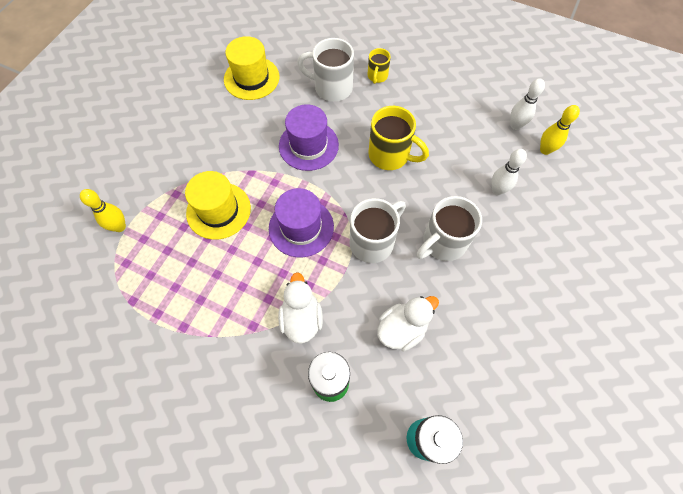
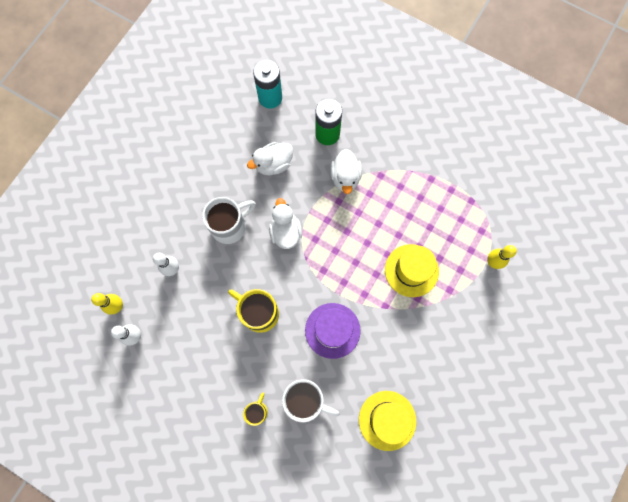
camera: 175 degrees left, 10 degrees up
purple hat [269,188,334,257] -> none
white mug [350,198,406,263] -> white duck [269,198,302,249]

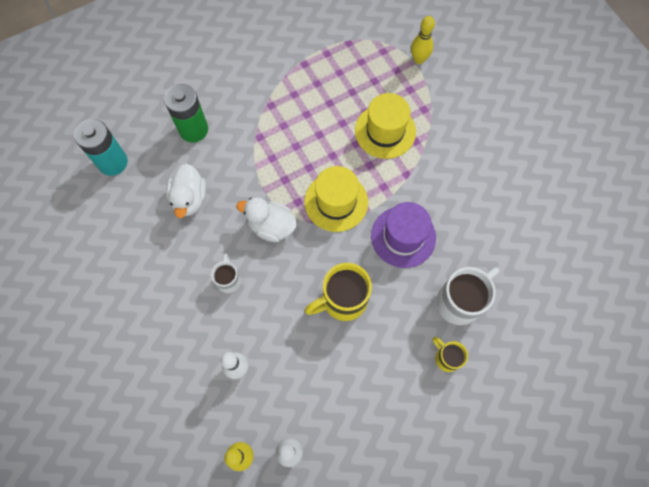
camera: 60 degrees left, 5 degrees down
white mug [202,197,256,244] -> white mug [211,254,241,293], size x0.56
white duck [330,149,362,194] -> none
yellow hat [359,391,416,451] -> yellow hat moved to [304,166,368,232]

